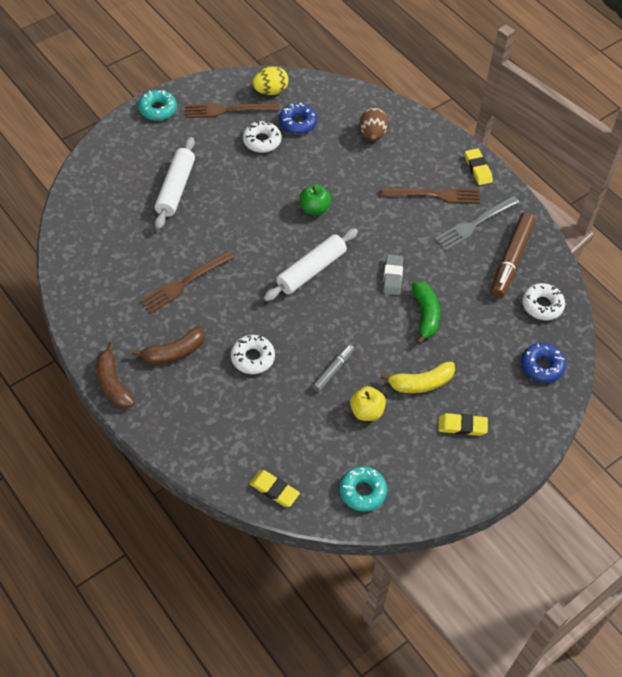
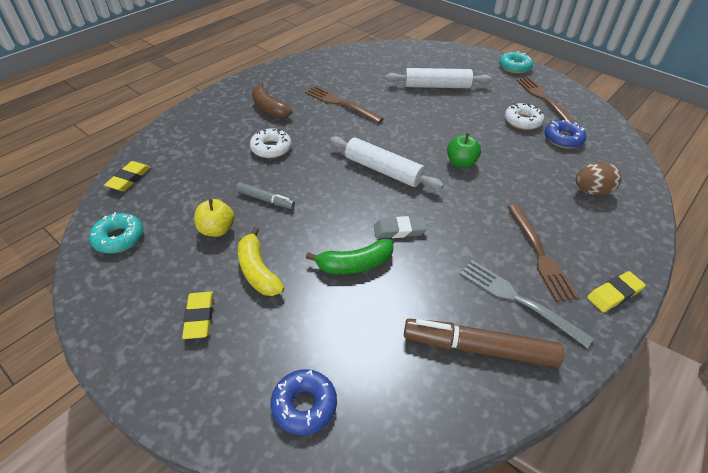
camera: 80 degrees right, 10 degrees down
brown banana [96,342,135,408] -> none
yellow egg [252,66,289,95] -> none
white donut [522,283,565,320] -> none

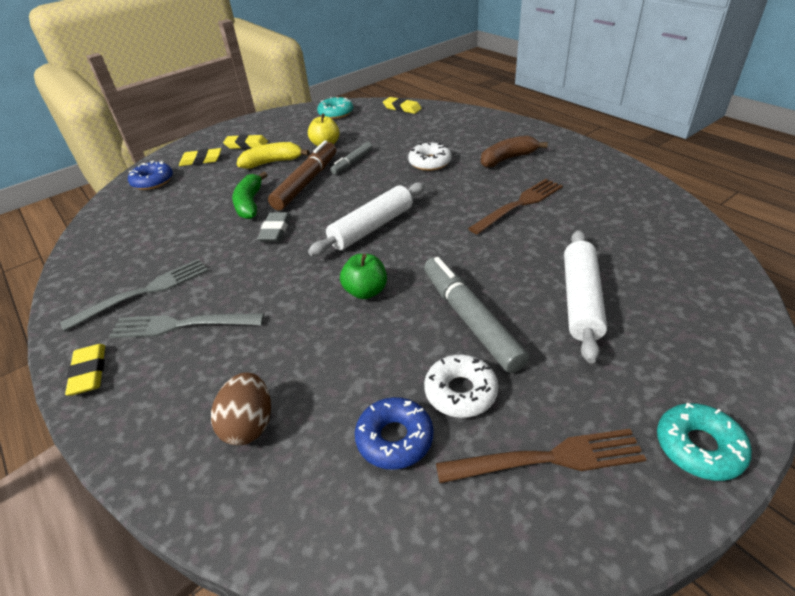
camera: 105 degrees right, 5 degrees down
brown marker [404,319,564,367] -> brown marker moved to [268,140,336,210]
brown fork [508,204,579,302] -> grey fork [109,313,264,338]
none -> yellow eraser [179,148,221,166]
none -> grey marker [424,257,529,373]

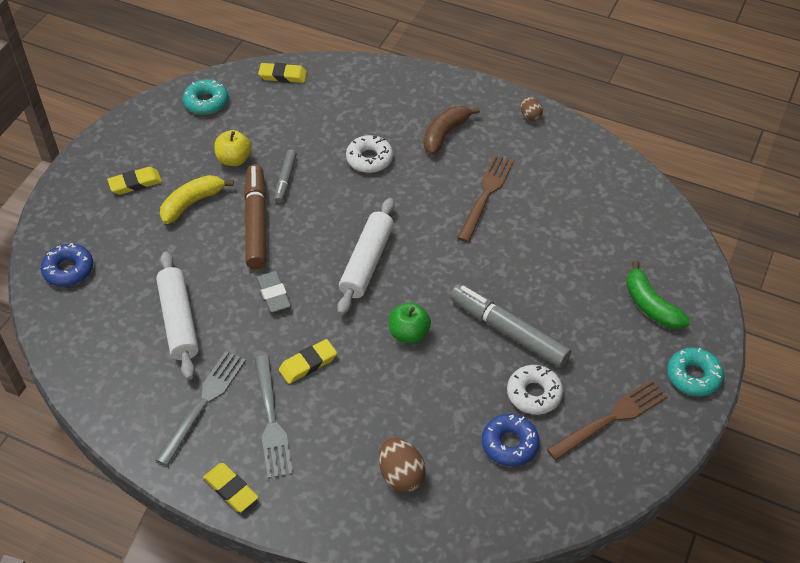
camera: 30 degrees left, 10 degrees up
grey fork [109,313,264,338] -> grey fork turned 75 degrees counterclockwise [255,355,293,479]
yellow eraser [179,148,221,166] -> yellow eraser moved to [279,339,337,384]
green banana [232,172,267,219] -> green banana moved to [626,261,690,329]
white rolling pin [564,230,607,363] -> white rolling pin moved to [156,251,199,380]
none -> brown egg [520,97,543,121]

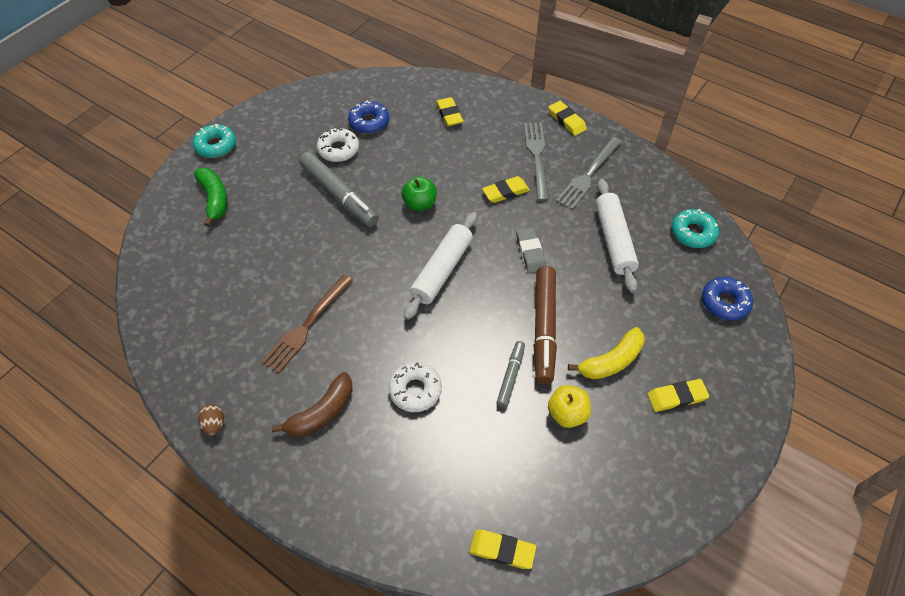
camera: 170 degrees left, 5 degrees up
turquoise donut [183,79,228,115] -> turquoise donut moved to [671,209,719,248]
brown egg [379,438,426,493] -> yellow eraser [436,97,464,126]
brown fork [547,380,668,460] -> none

